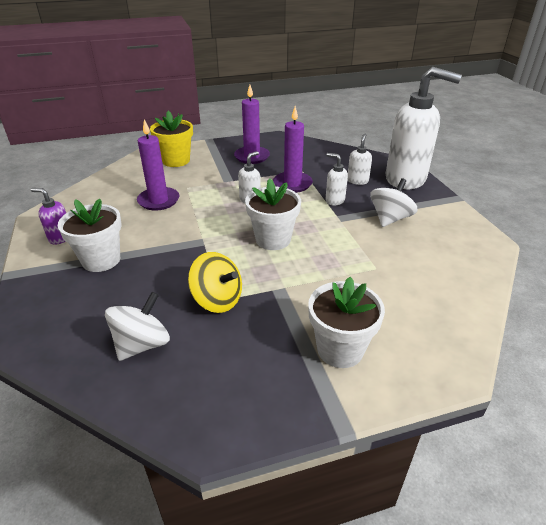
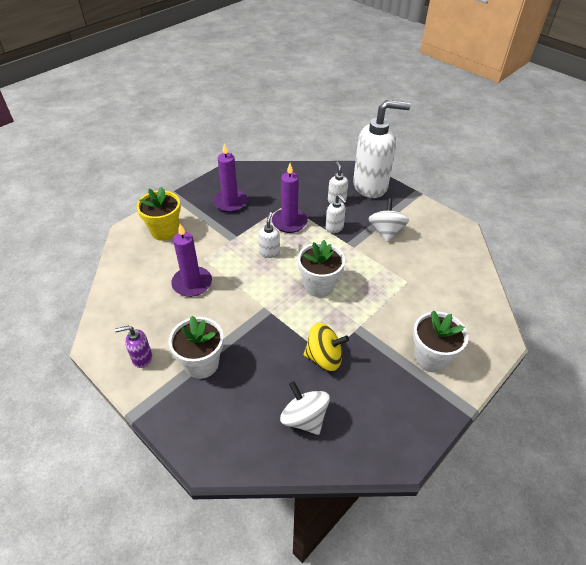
camera: 30 degrees left, 10 degrees up
white spinning top [105,292,170,361] -> white spinning top turned 45 degrees counterclockwise [280,381,330,435]
white soap dispenser [325,153,348,206] -> white soap dispenser turned 135 degrees counterclockwise [325,195,347,233]

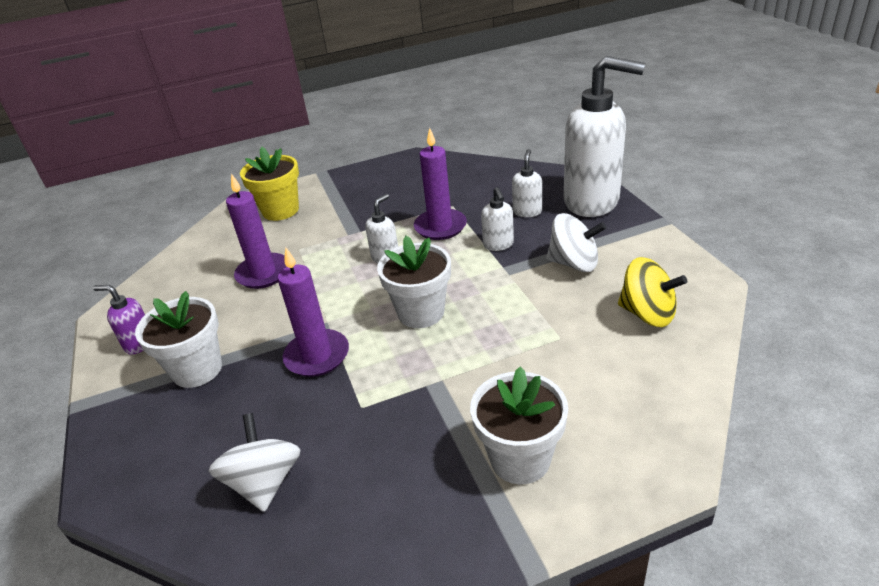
camera: 30 degrees right, 10 degrees down
purple candle [213,143,248,212] -> purple candle moved to [278,248,349,377]
yellow spinning top [304,323,349,371] -> yellow spinning top moved to [618,257,687,327]
white spinning top [368,199,409,242] -> white spinning top turned 75 degrees clockwise [547,213,606,272]

